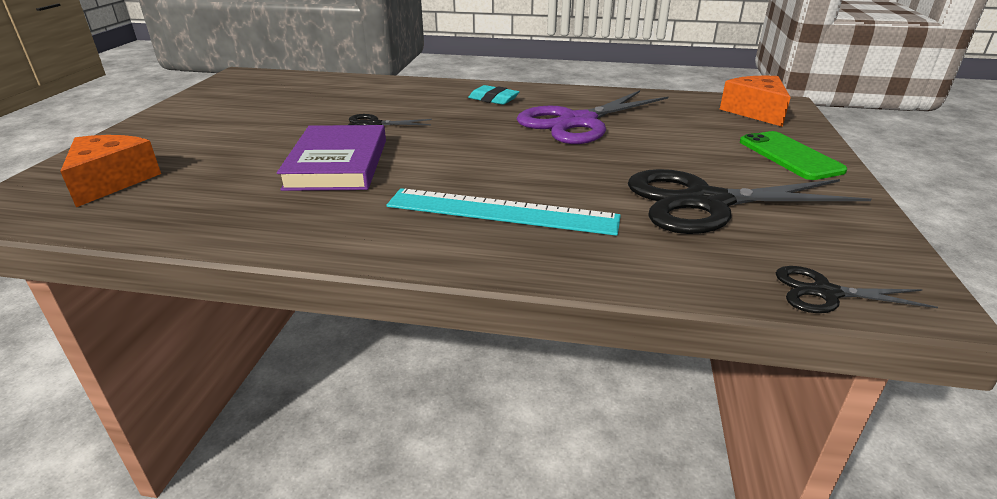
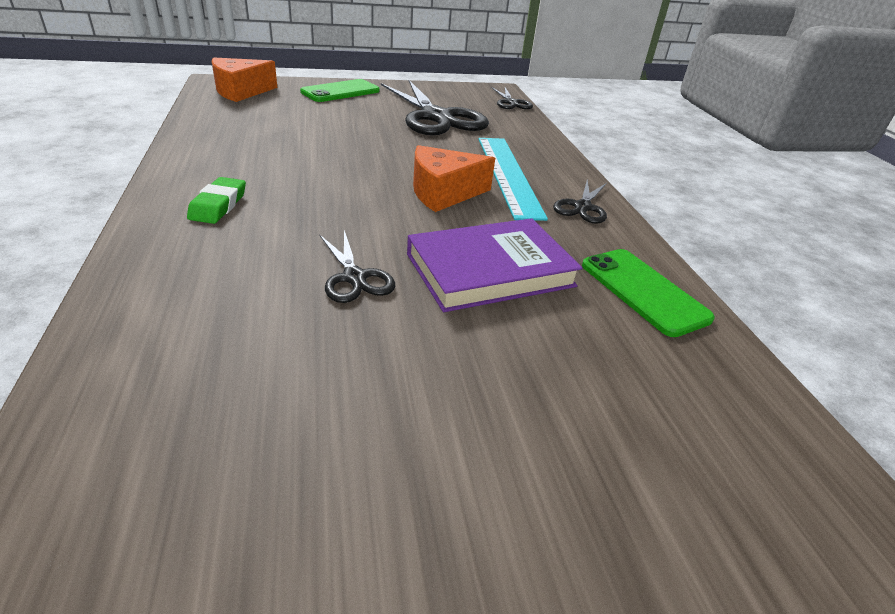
camera: 115 degrees left, 5 degrees up
orange cheese [60,135,161,207] -> orange cheese moved to [413,145,495,212]
turquoise eraser [468,85,519,105] -> green eraser [187,177,246,224]
purple scissors [517,90,669,144] -> none
none -> black scissors [553,180,607,224]
none -> green phone [582,249,715,337]

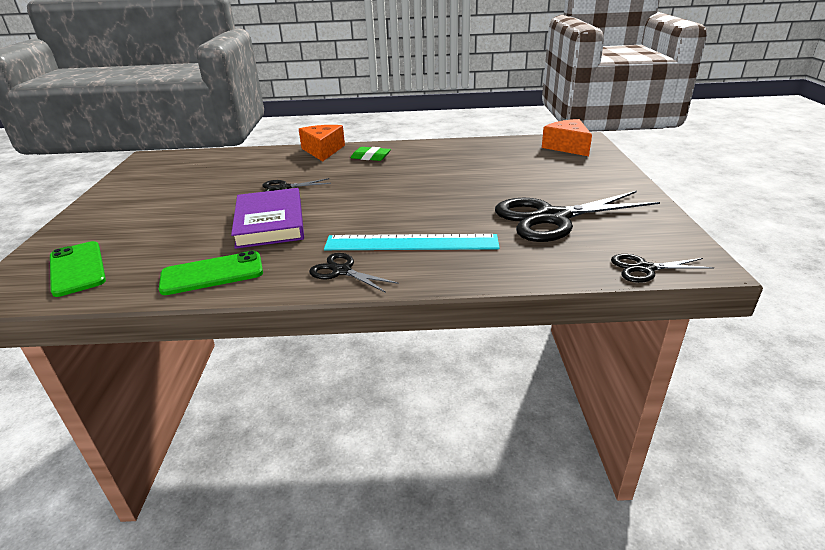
camera: 105 degrees right, 5 degrees down
green phone [300,79,380,102] -> green phone moved to [50,241,106,297]
orange cheese [413,145,495,212] -> orange cheese moved to [299,125,345,161]

